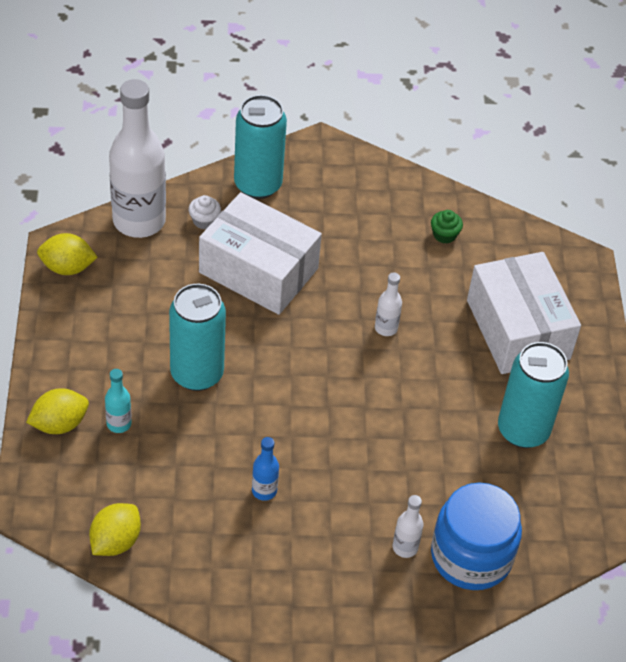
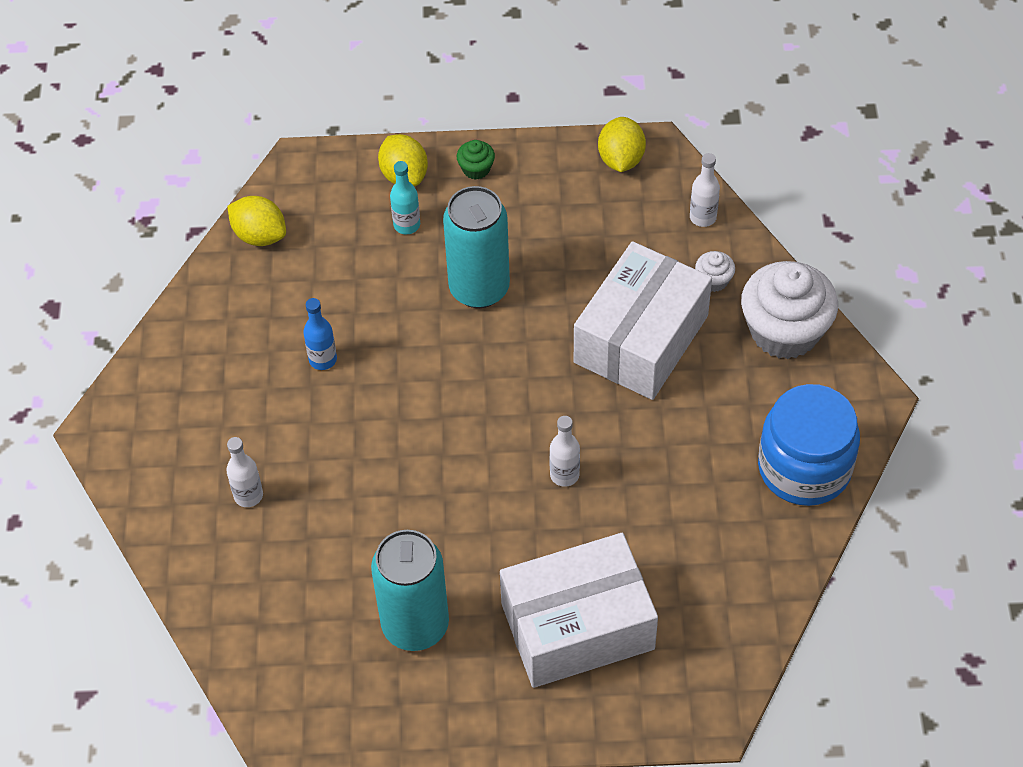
camera: 95 degrees right, 5 degrees up
white bottle [109,79,166,238] -> white bottle [690,153,720,227], size x0.43
turquoise can [234,95,287,199] -> white cupcake [741,261,838,359]
green cupcake [431,210,463,243] -> green cupcake moved to [457,140,495,180]
blue jar [431,483,522,590] -> blue jar moved to [758,384,860,506]

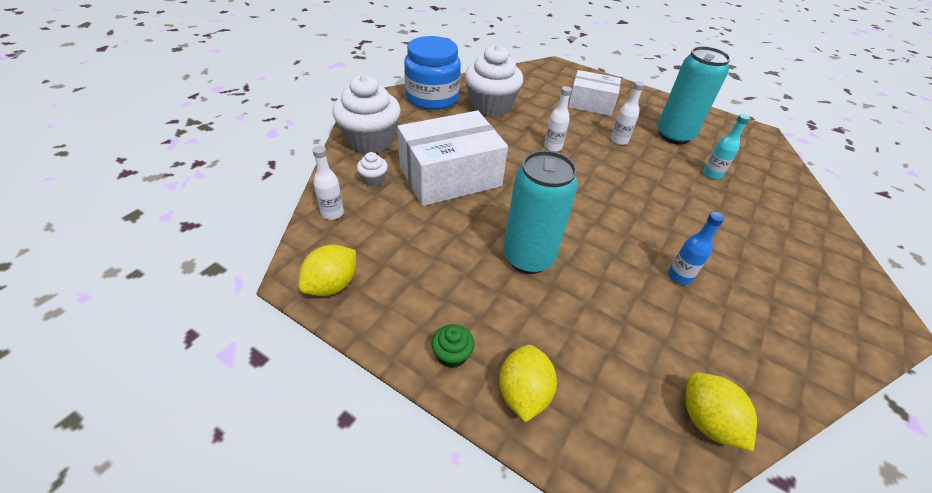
camera: 150 degrees left, 10 degrees down
white bottle [226,437,263,507] -> white bottle moved to [611,81,645,145]
turquoise bottle [390,161,420,234] -> turquoise bottle moved to [703,114,750,180]
white box [500,533,658,688] -> white box [568,70,621,116], size x0.63
none -> white cupcake [465,45,523,116]

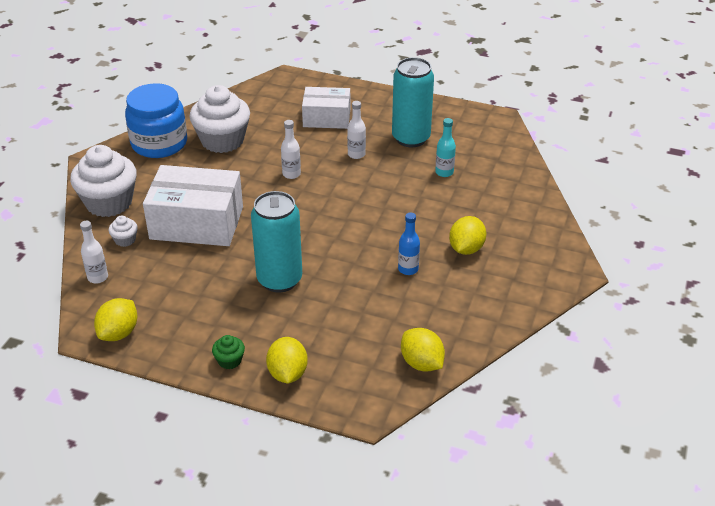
camera: 10 degrees left, 5 degrees down
white box [397,111,508,206] -> white box turned 45 degrees clockwise [143,165,243,246]
none -> yellow lemon [449,216,486,255]

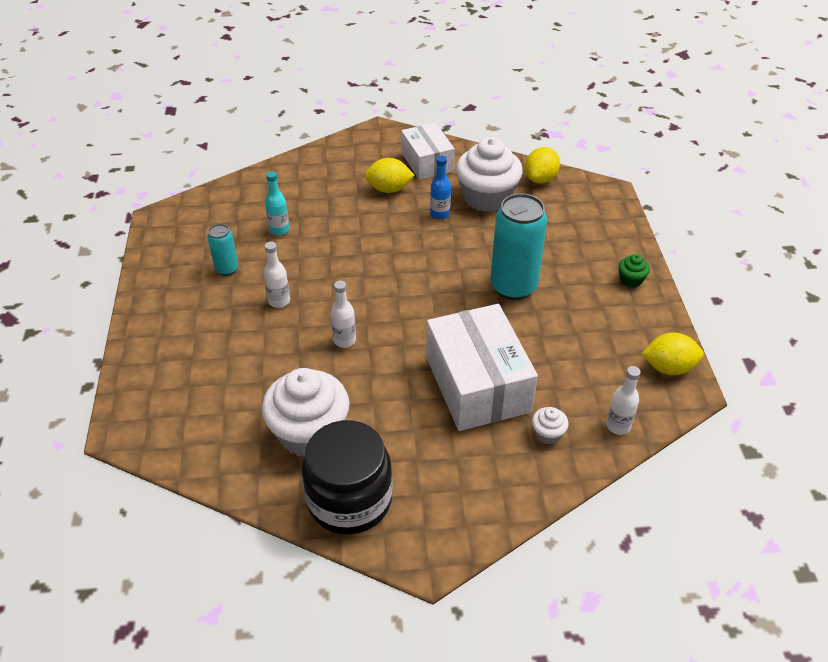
camera: 115 degrees left, 5 degrees up
white cupcake [70,145,137,217] -> white cupcake moved to [456,137,523,212]
blue jar [125,83,187,158] -> black jar [302,420,393,535]
yellow lemon [266,337,308,384] -> none
white box [302,87,350,129] -> white box moved to [401,123,455,180]
turquoise can [392,57,434,147] -> turquoise can [207,224,238,276], size x0.51

